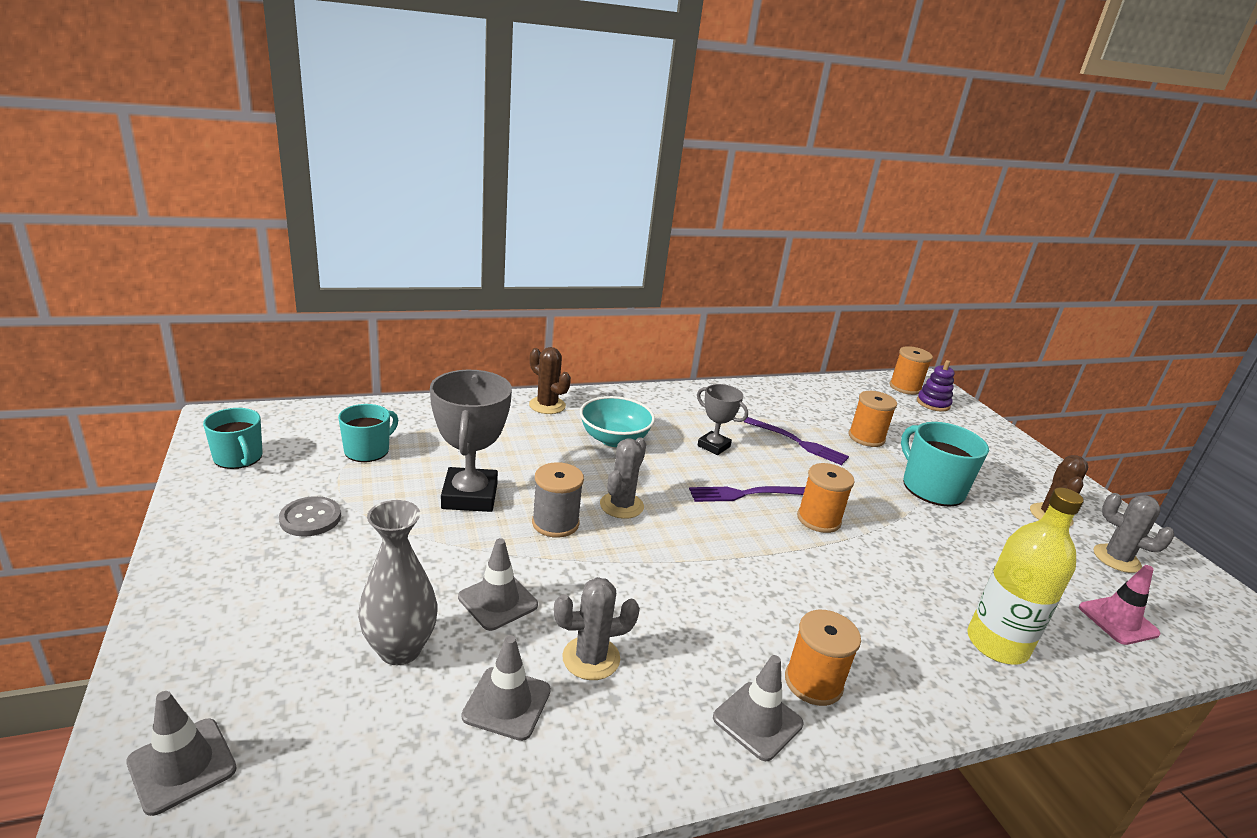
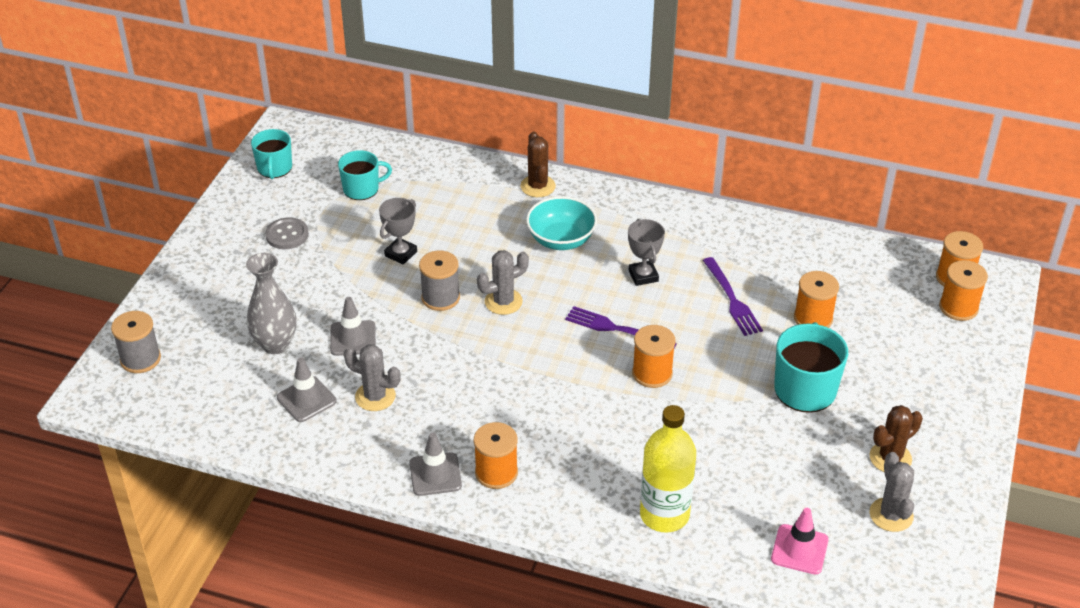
camera: 40 degrees right, 15 degrees up
grey traffic cone [126,691,237,816] -> grey spool [111,311,161,373]
grey trophy [430,370,512,512] -> grey trophy [379,198,417,265], size x0.59
purple stacking toy [917,360,955,412] -> orange spool [939,260,988,321]

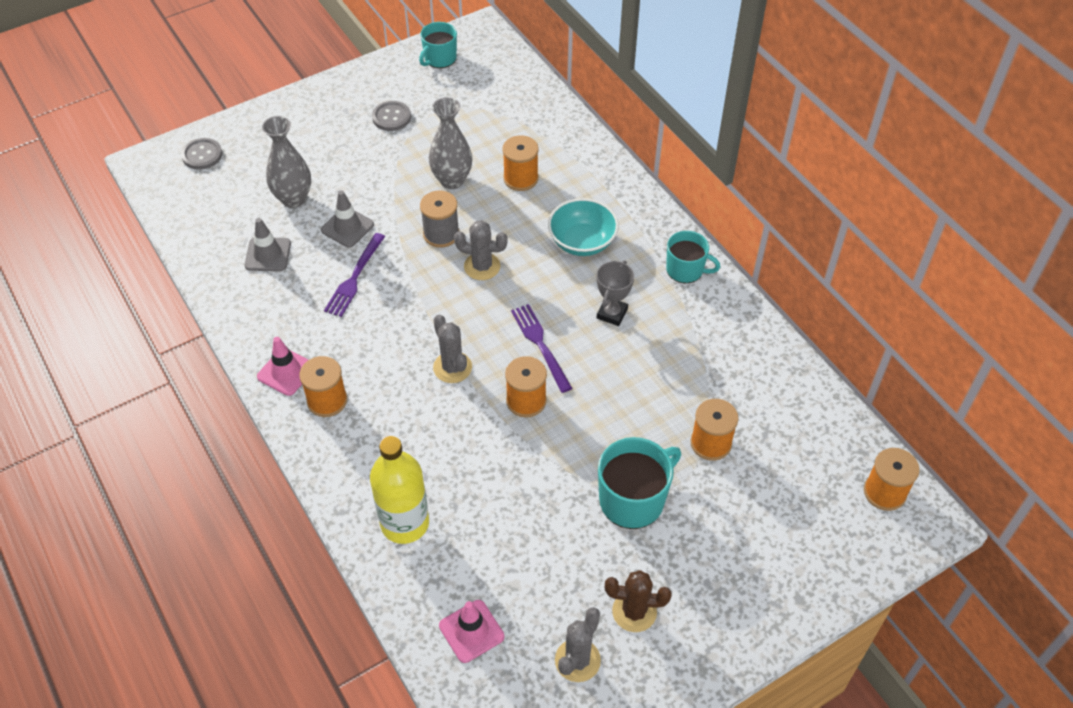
camera: 40 degrees right, 10 degrees up
grey spool [111,311,161,373] -> grey button [181,138,222,170]
turquoise mug [338,150,392,200] -> turquoise mug moved to [666,231,720,283]
grey cactus [344,344,401,411] -> grey cactus moved to [433,315,472,383]
grey trophy [379,198,417,265] -> grey vase [429,97,472,189]
grey traffic cone [409,432,462,496] -> pink traffic cone [257,337,308,396]
brown cactus [520,131,556,197] -> none
purple fork [703,257,763,336] -> purple fork moved to [324,233,385,317]
orange spool [939,260,988,321] -> orange spool moved to [503,135,539,191]

